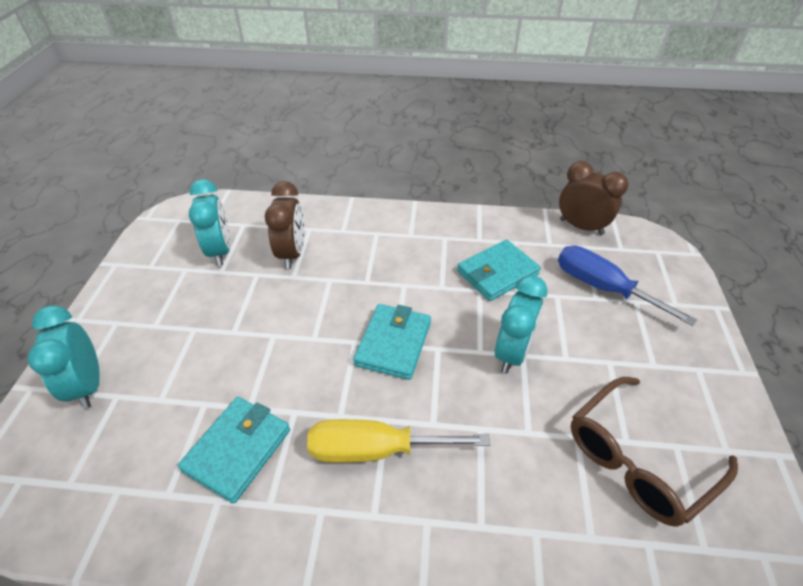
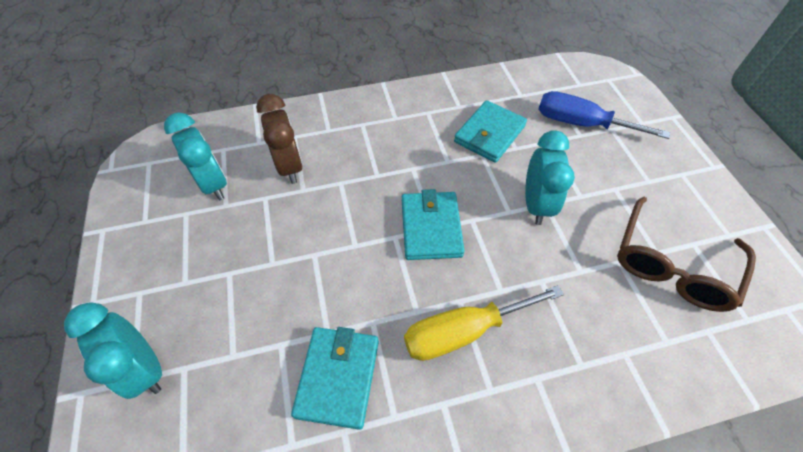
camera: 20 degrees left, 10 degrees up
brown clock [559,161,629,235] -> none

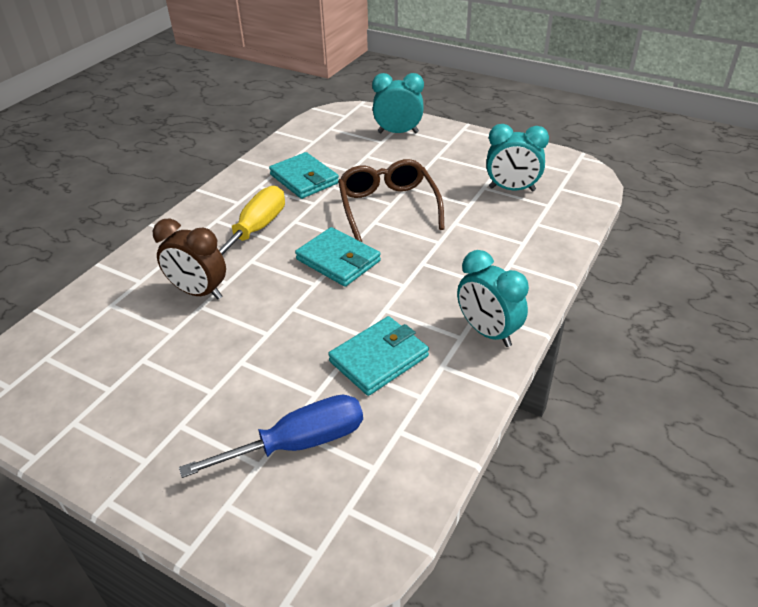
camera: 135 degrees right, 15 degrees down
brown clock [256,94,303,184] -> brown clock moved to [153,219,226,299]
turquoise wallet [454,100,527,163] -> turquoise wallet turned 60 degrees clockwise [328,316,429,396]
turquoise clock [525,130,575,225] -> turquoise clock moved to [457,250,529,347]
brown glasses [617,197,756,312] -> brown glasses moved to [338,159,445,242]

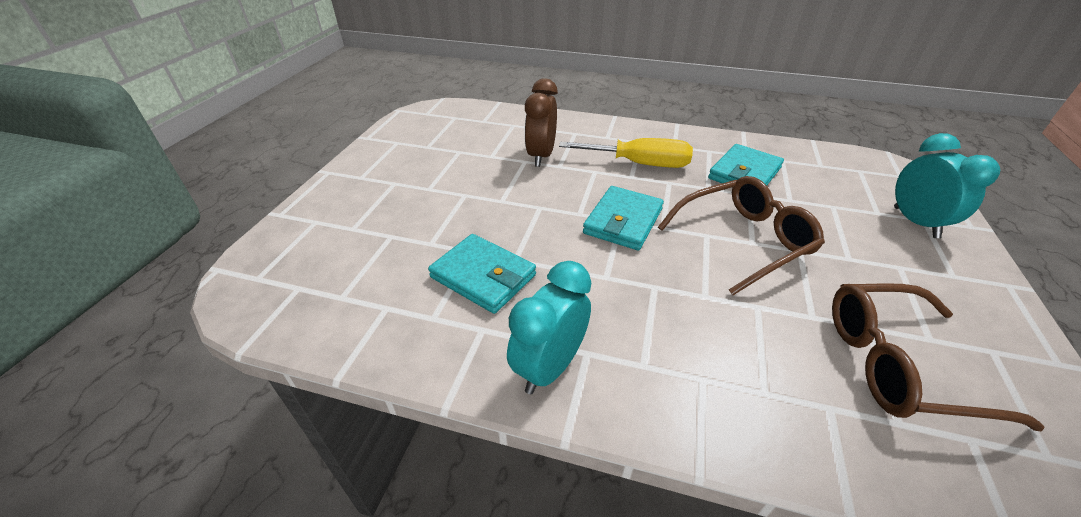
camera: 75 degrees right, 0 degrees up
blue screwdriver [179,395,363,478] -> none
turquoise clock [486,124,549,191] -> brown glasses [832,283,1045,431]

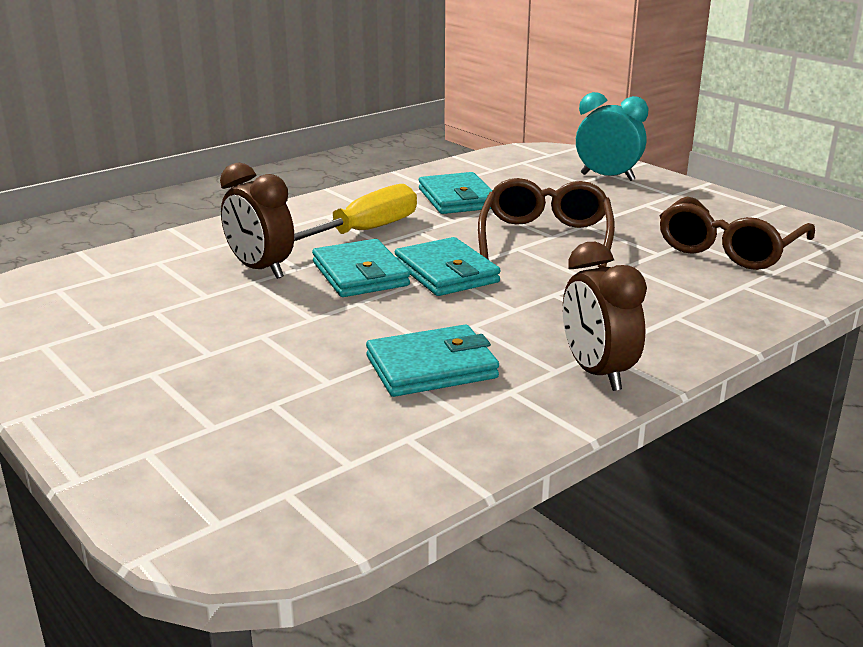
camera: 55 degrees left, 15 degrees down
turquoise clock [507,261,591,394] -> brown clock [563,242,647,391]
none -> turquoise wallet [312,239,410,297]

